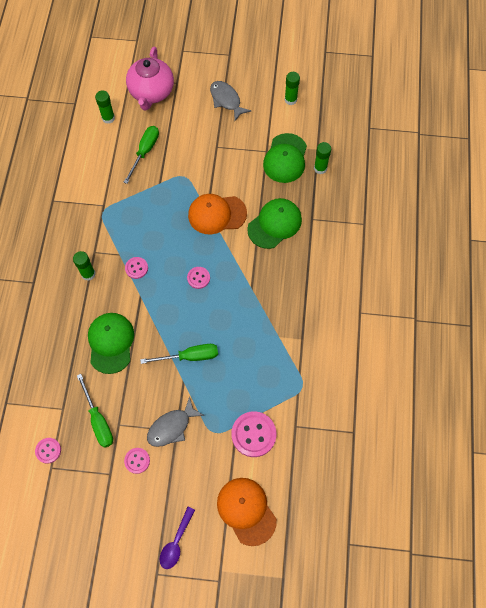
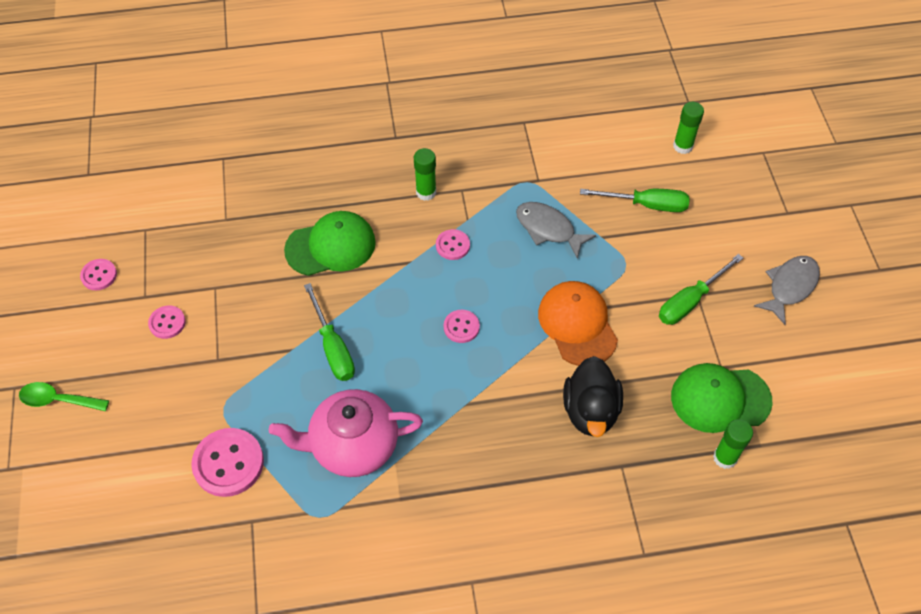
camera: 75 degrees right, 10 degrees down
pink button [35,438,61,464] -> pink button moved to [80,259,117,290]
green screwdriver [77,374,113,448] -> green screwdriver moved to [659,254,743,325]
pink teapot [126,47,174,110] -> pink teapot moved to [269,389,423,477]
grey fish [147,396,205,447] -> grey fish moved to [516,202,596,259]
purple spoon [160,507,195,569] -> green spoon [19,382,109,411]
orange cap [217,478,277,546] -> none
green cap [247,198,302,249] -> black duck [563,356,623,437]
green glue stick [285,72,300,105] -> none

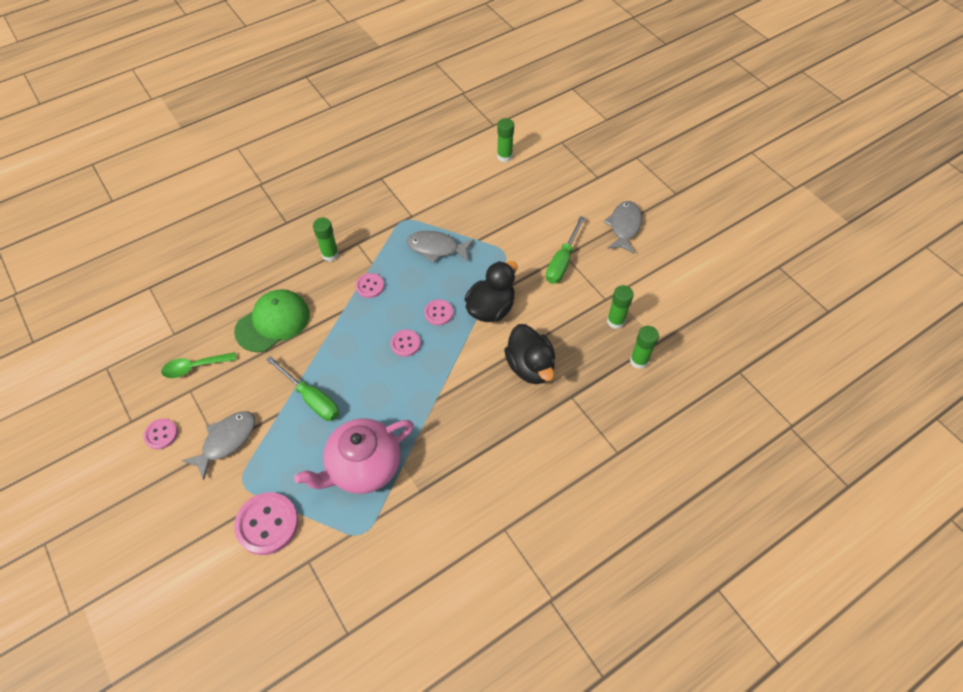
camera: 25 degrees left, 0 degrees up
green spoon [19,382,109,411] -> green spoon moved to [161,352,236,378]
pink button [80,259,117,290] -> pink button moved to [424,299,453,325]
orange cap [538,281,618,366] -> black duck [465,261,518,322]
green screwdriver [580,189,690,212] -> none
green cap [671,363,773,433] -> green glue stick [607,285,634,329]
none -> grey fish [182,411,255,480]

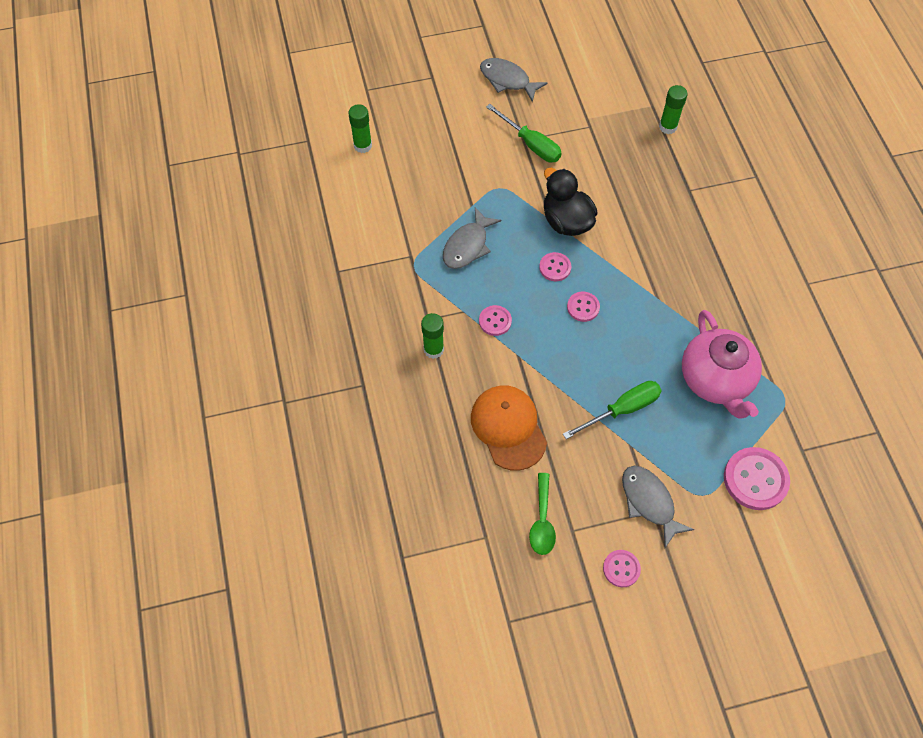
camera: 70 degrees left, 5 degrees up
green cap [234,289,310,352] -> orange cap [471,386,547,471]
black duck [504,324,556,384] -> none
green glue stick [607,285,634,329] -> none

